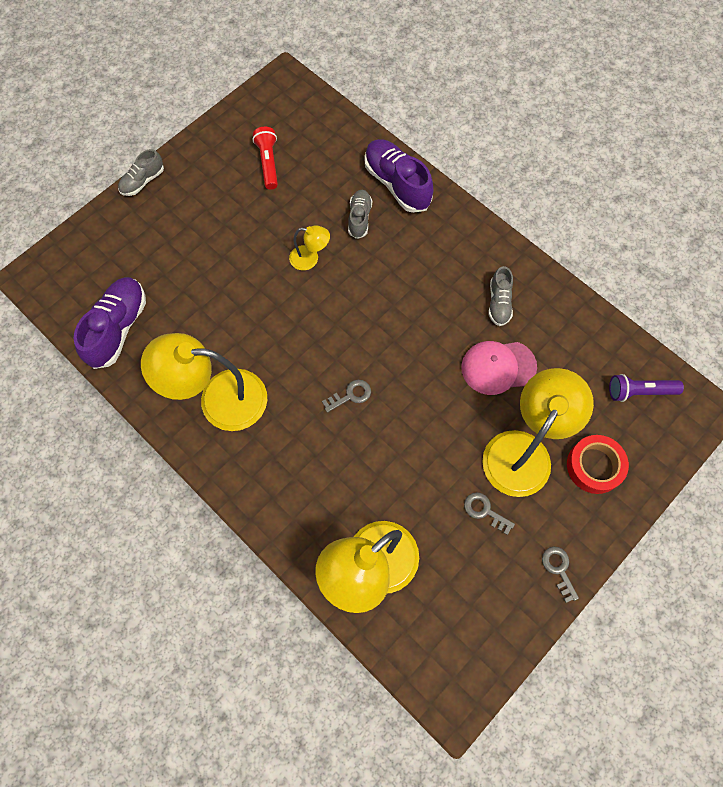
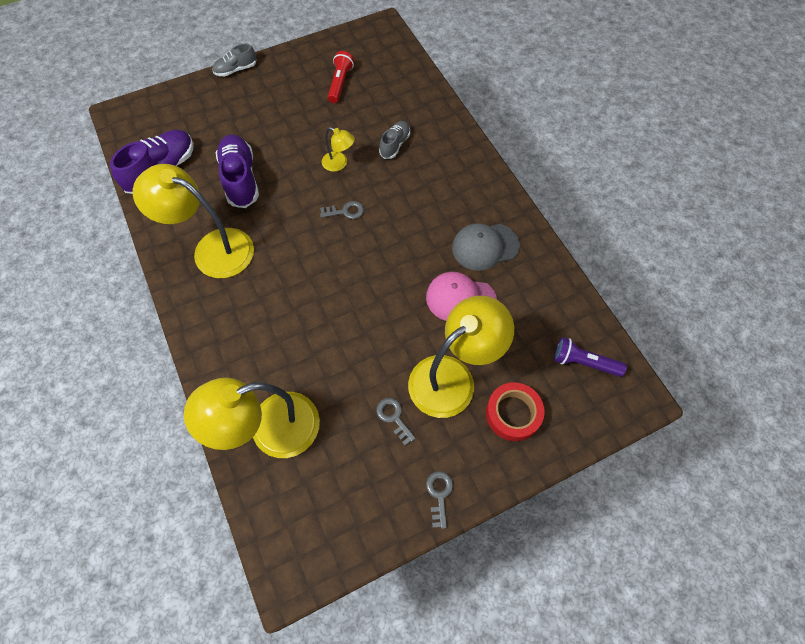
camera: 20 degrees right, 5 degrees down
grey key [322,380,371,413] -> grey key moved to [320,201,364,219]
purple shoe [365,139,433,213] -> purple shoe moved to [216,135,259,208]
grey shoe [489,266,513,326] -> grey cap [452,223,520,271]

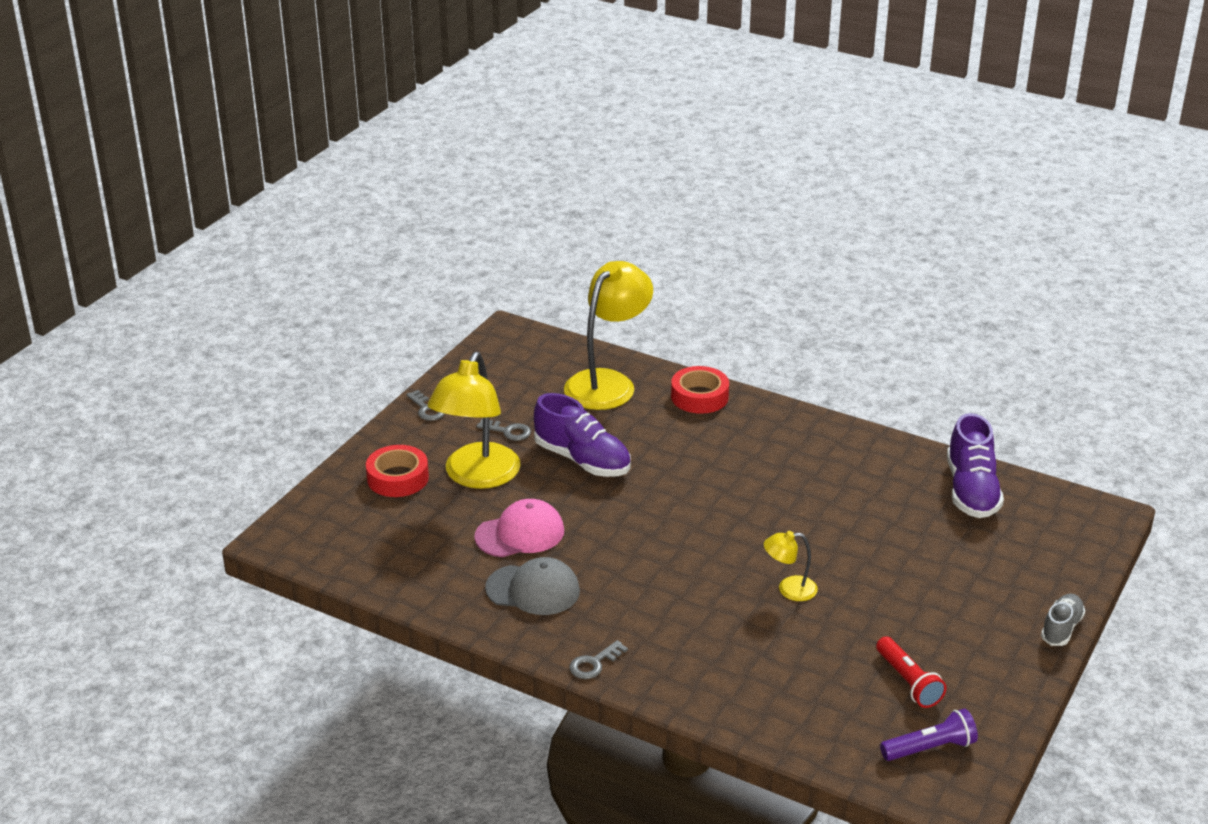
camera: 145 degrees right, 30 degrees down
yellow lamp [133,164,254,278] -> none
purple shoe [216,135,259,208] -> purple shoe moved to [534,393,631,477]
grey key [320,201,364,219] -> grey key moved to [569,640,628,679]
grey shoe [379,121,410,159] -> none
grey cap [452,223,520,271] -> grey cap turned 60 degrees clockwise [485,557,580,615]
purple flashlight [554,337,627,377] -> purple flashlight moved to [880,709,978,761]
none -> red tape [671,366,729,414]

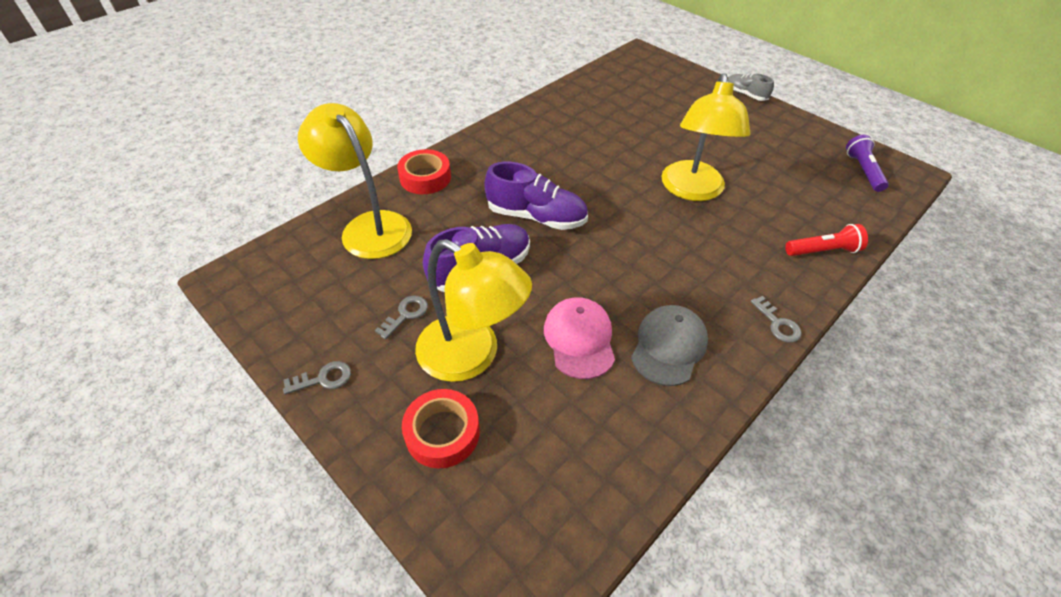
camera: 75 degrees left, 15 degrees up
yellow lamp [764,531,818,601] -> yellow lamp [661,73,751,201], size x2.12
red flashlight [876,636,946,708] -> red flashlight moved to [785,224,868,256]
purple shoe [947,413,1004,518] -> purple shoe moved to [484,162,588,230]

